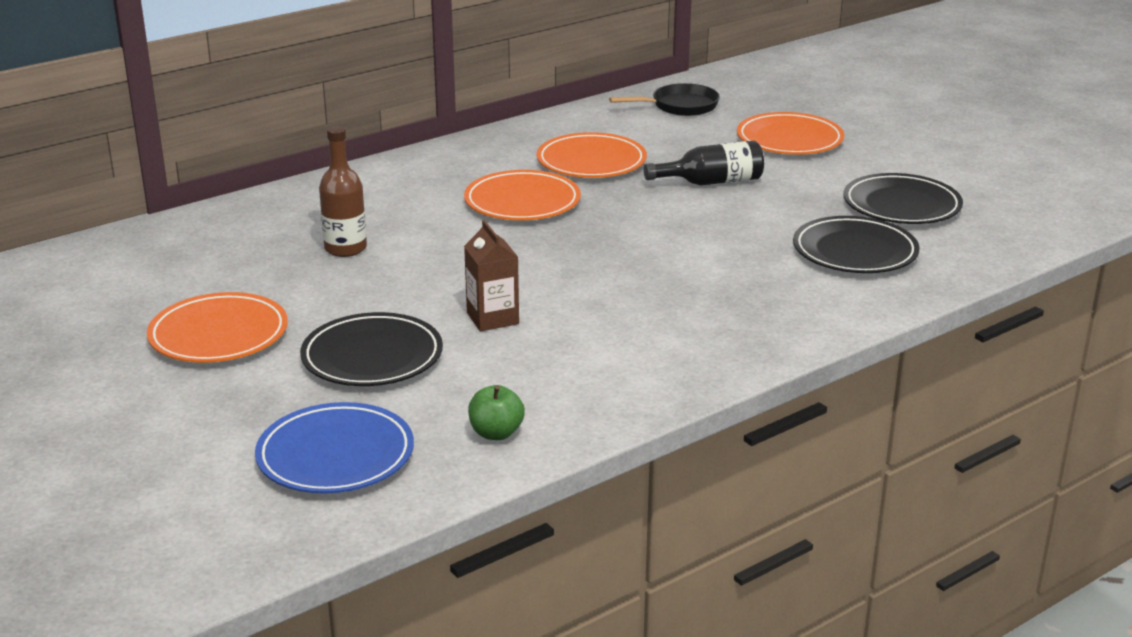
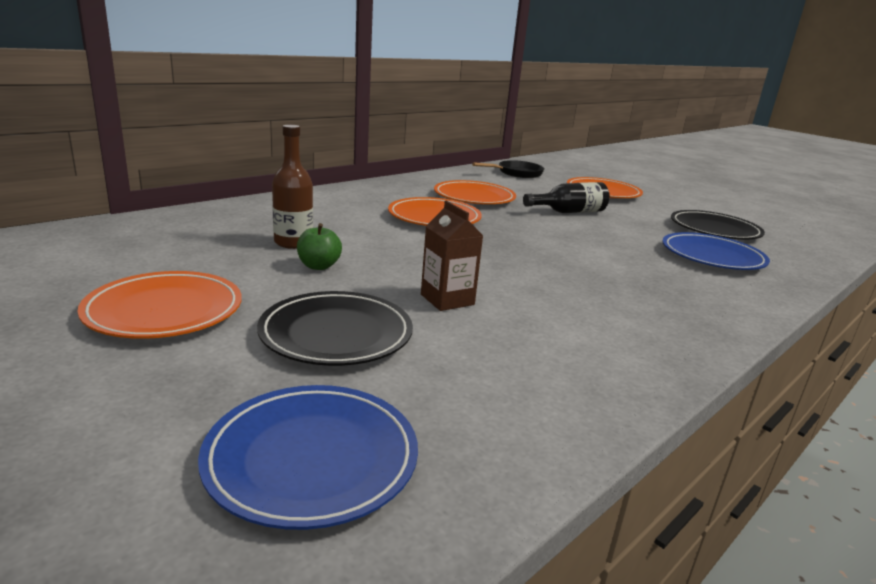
camera: 10 degrees left, 5 degrees down
green apple [468,385,525,440] -> green apple moved to [297,223,342,270]
black plate [793,216,920,273] -> blue plate [662,232,770,270]

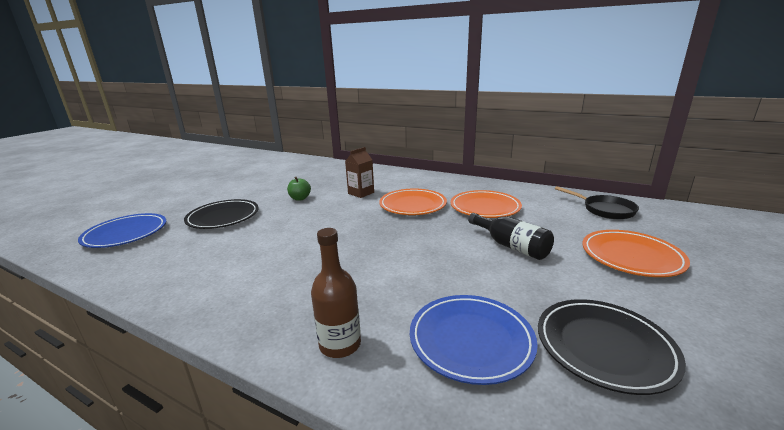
camera: 75 degrees right, 0 degrees up
orange plate [77,271,242,339] -> none
brown bottle [272,124,313,249] -> brown bottle moved to [311,228,361,358]
brown carton [421,201,483,311] -> brown carton moved to [345,147,374,198]

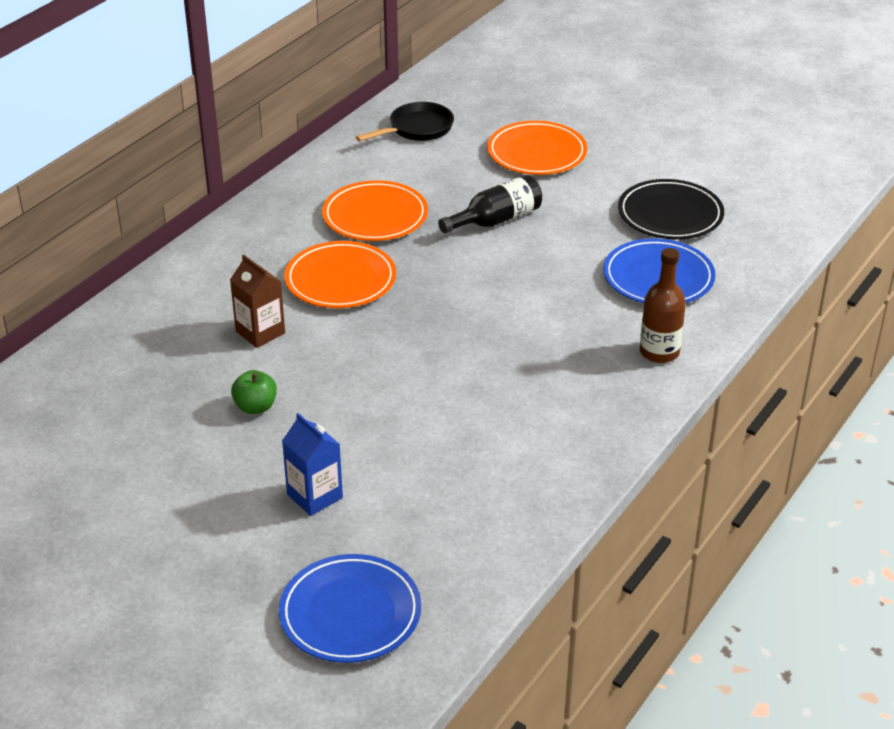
camera: 85 degrees left, 15 degrees up
black plate [184,199,259,229] -> blue carton [282,413,343,516]

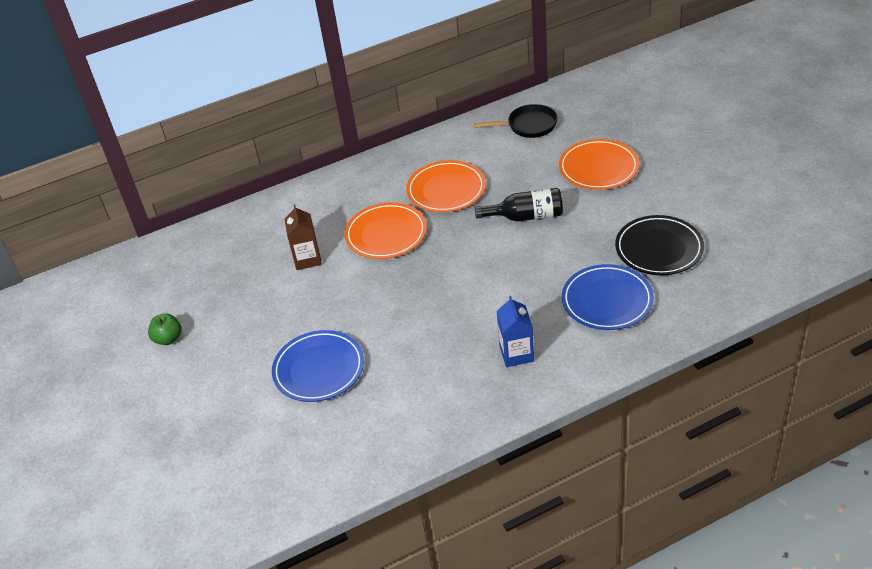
camera: 35 degrees right, 5 degrees up
green apple [231,370,277,414] -> green apple moved to [148,313,181,345]
blue plate [279,554,421,663] -> blue plate moved to [272,330,364,402]
blue carton [282,413,343,516] -> blue carton moved to [497,296,534,367]
brown bottle [640,248,686,363] -> none

